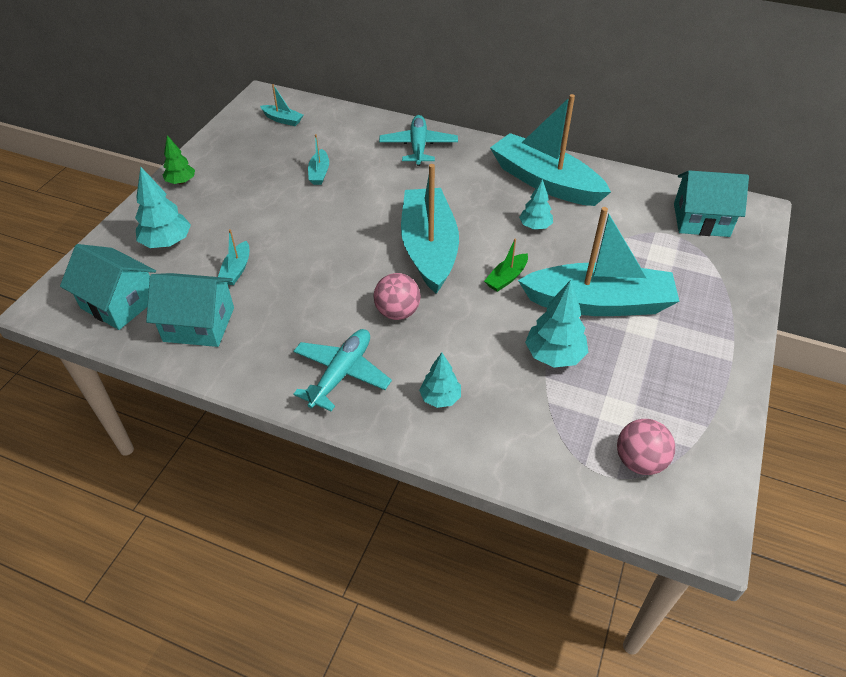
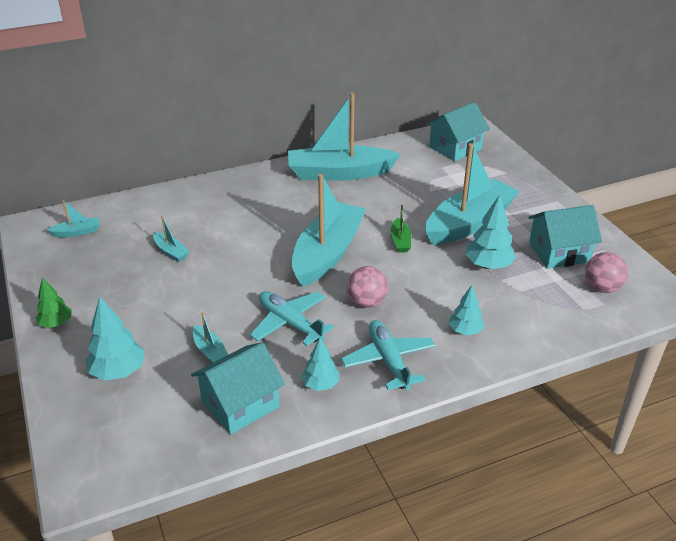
camera: 45 degrees left, 10 degrees down
turquoise house [60,244,156,330] -> turquoise house moved to [528,205,602,269]
turquoise plane [379,115,458,166] -> turquoise plane moved to [250,291,334,346]
turquoise boat [401,164,459,294] -> turquoise boat turned 75 degrees clockwise [292,174,366,287]
turquoise tree [519,179,553,229] -> turquoise tree moved to [301,338,339,391]

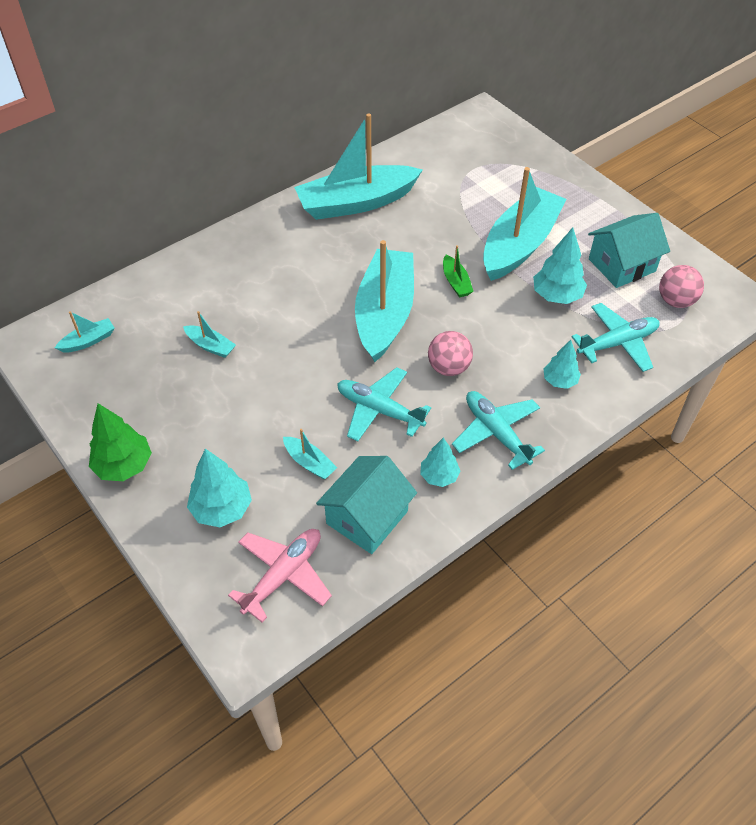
camera: 15 degrees left, 15 degrees up
green tree [36,278,72,328] -> green tree [89,403,152,481], size x1.54
turquoise house [426,102,490,161] -> none
none -> pink plane [228,529,332,622]
none -> turquoise plane [572,303,660,372]

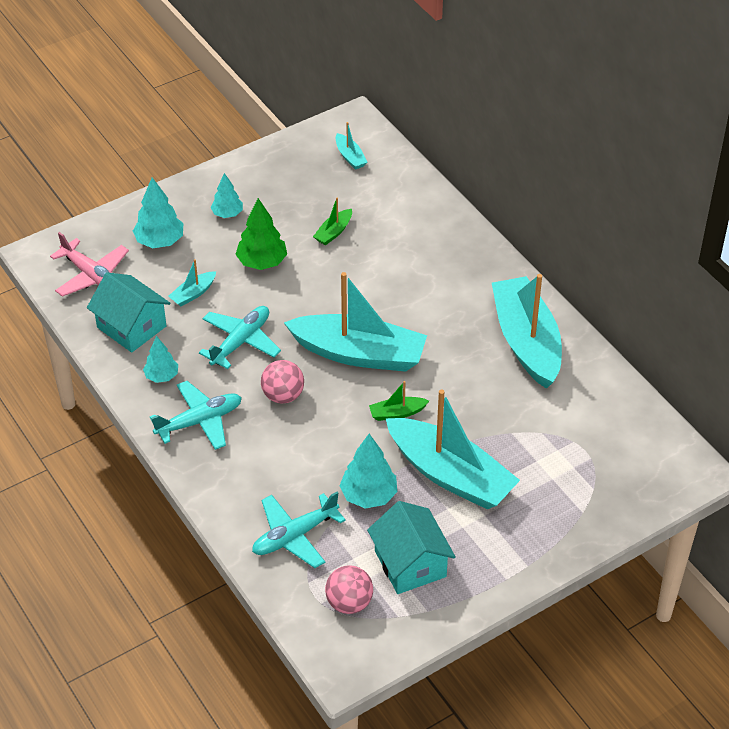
camera: 95 degrees right, 5 degrees down
green tree [89,403,152,481] -> green tree moved to [235,198,287,270]
turquoise boat [183,311,236,358] -> green boat [313,197,352,245]
turquoise tree [543,340,581,389] -> turquoise tree moved to [210,173,243,218]
turquoise plane [572,303,660,372] -> turquoise plane turned 75 degrees clockwise [252,492,346,568]

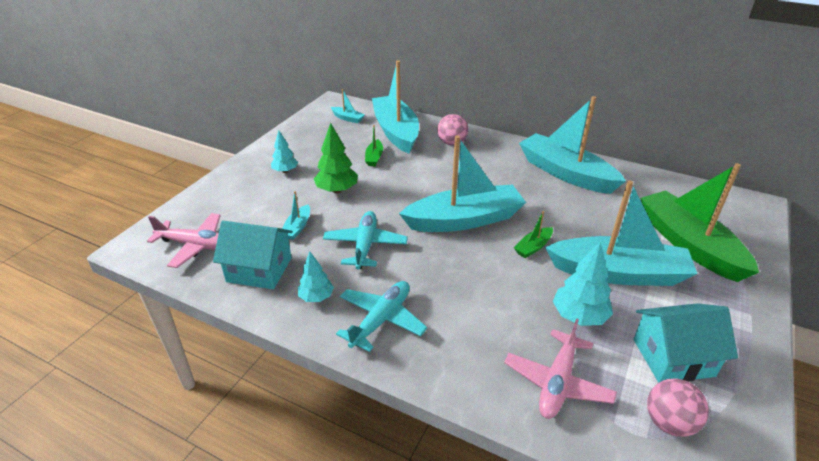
camera: 30 degrees left, 10 degrees down
turquoise tree [133,177,183,248] -> none
turquoise plane [252,492,346,568] -> pink plane [504,318,617,419]
pink ball [261,360,304,404] -> pink ball moved to [437,114,468,145]
turquoise house [367,501,456,594] -> turquoise house turned 45 degrees counterclockwise [633,303,738,383]
none -> turquoise boat [372,60,419,154]
none -> green boat [640,163,759,282]

